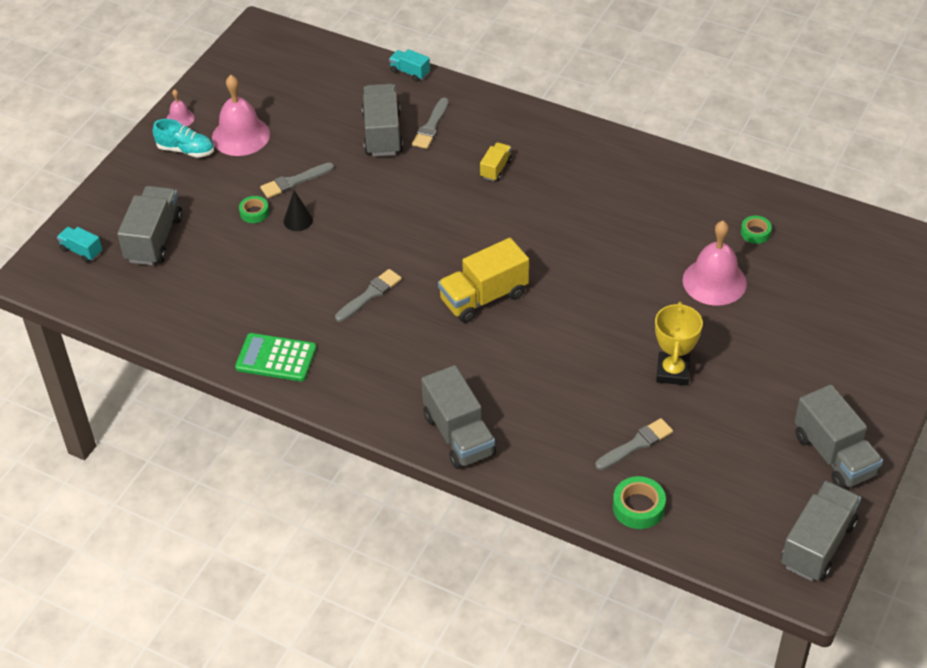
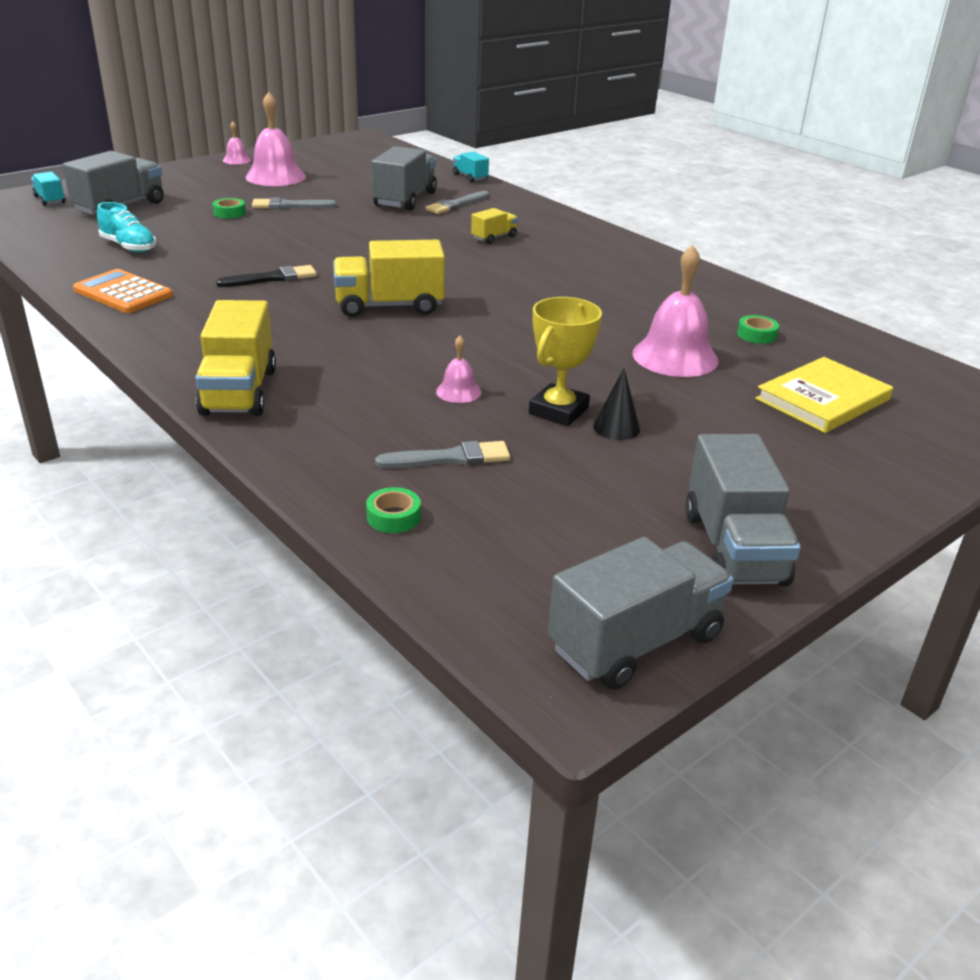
camera: 20 degrees right, 15 degrees down
turquoise shoe [152,119,214,158] -> turquoise shoe moved to [97,202,156,252]
green calculator [235,333,317,381] -> orange calculator [73,269,173,313]
black cone [283,191,313,231] -> black cone moved to [593,369,640,440]
grey brush [335,269,402,322] -> black brush [216,265,317,287]
grey truck [421,365,496,469] -> yellow truck [195,300,276,416]
green tape [613,476,666,529] -> green tape [366,487,421,533], size x0.66
none -> pink bell [436,336,481,403]
none -> yellow book [756,357,893,433]

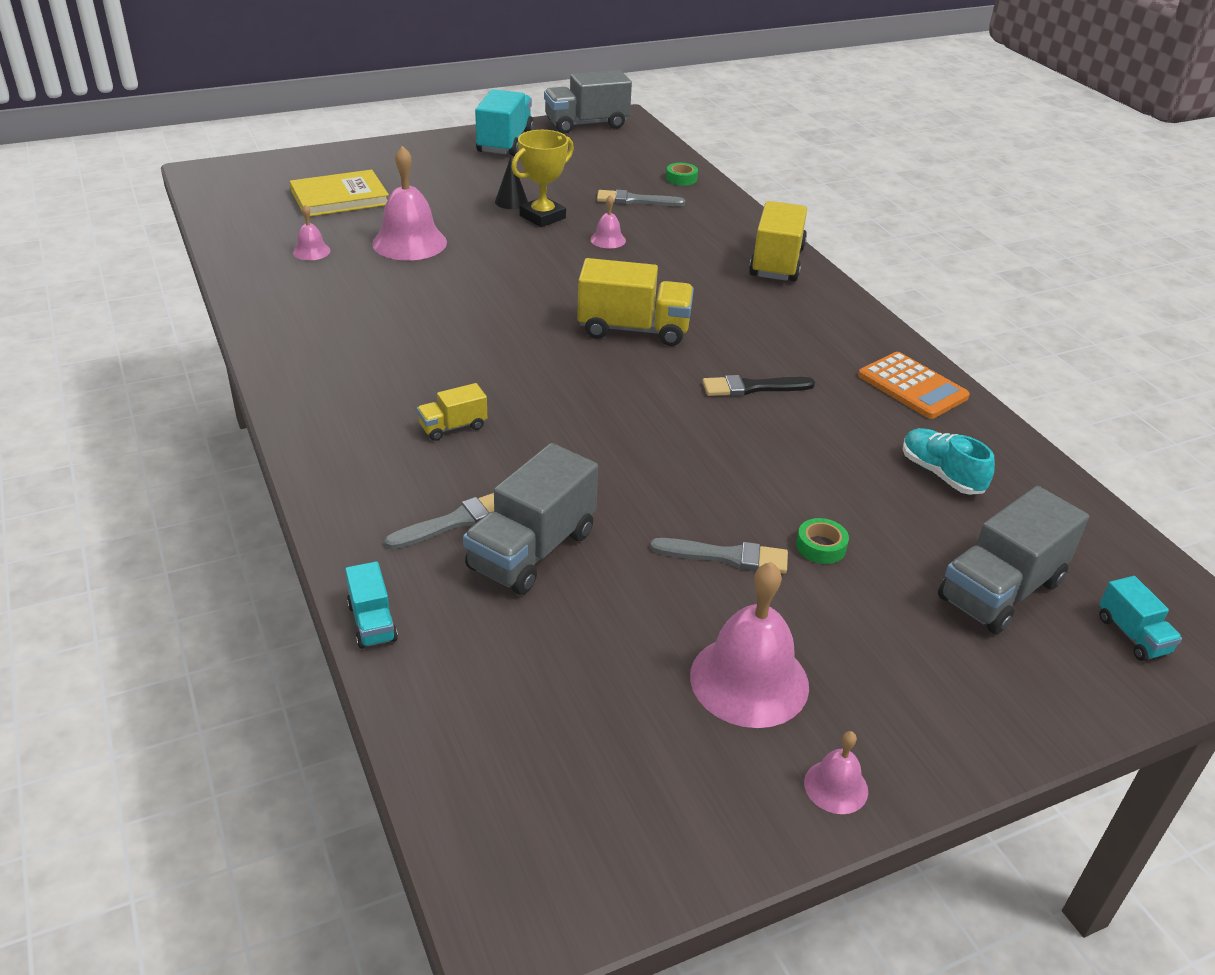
camera: 165 degrees left, 5 degrees up
grey truck [685,434,801,587] -> turquoise truck [475,89,534,156]
green tape [737,315,779,344] -> pink bell [293,205,331,260]

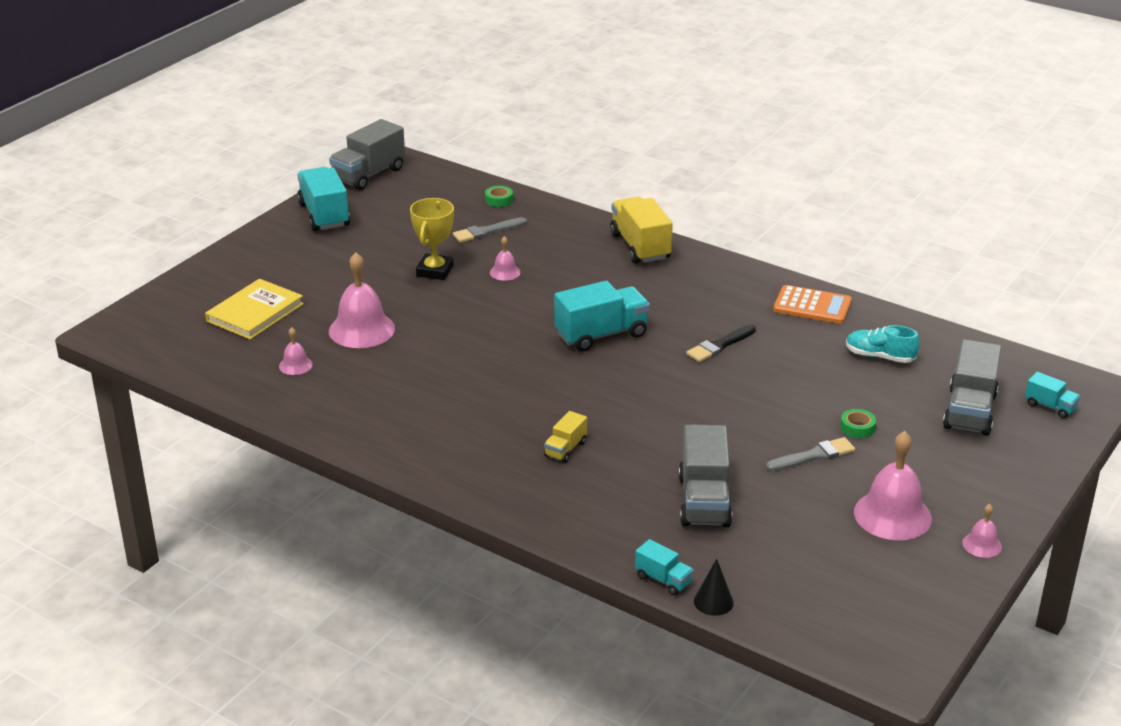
camera: 30 degrees left, 5 degrees down
grey brush [384,493,494,549] -> none
black cone [495,157,528,209] -> black cone moved to [694,559,734,616]
yellow truck [577,258,694,346] -> turquoise truck [554,281,650,352]

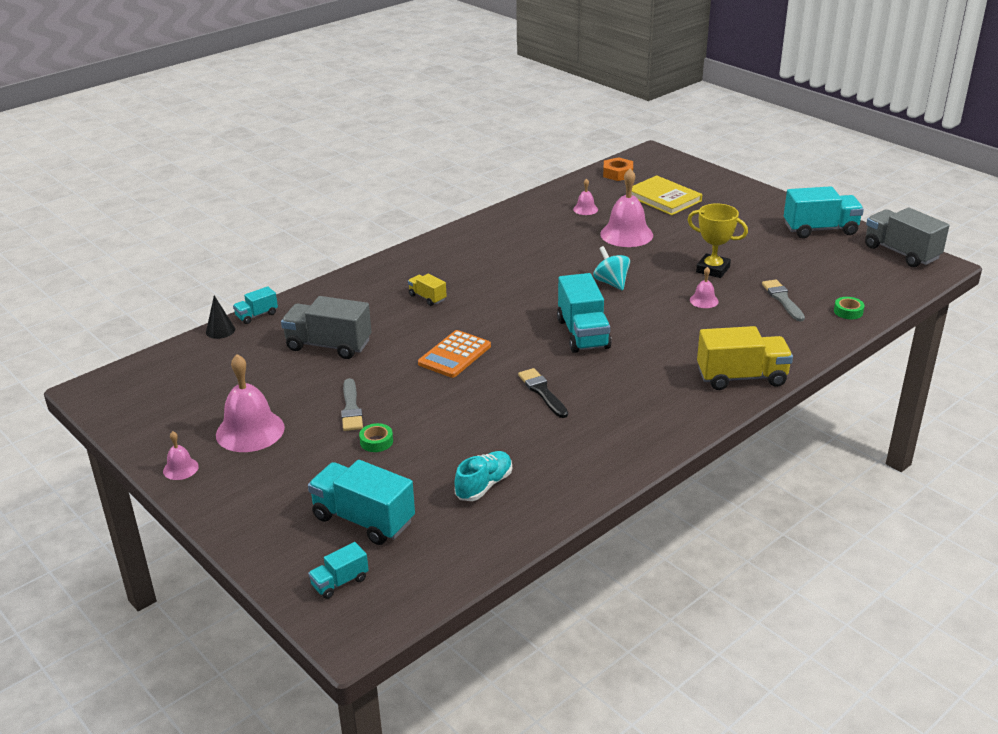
camera: 105 degrees right, 0 degrees up
orange calculator [773,285,852,324] -> orange calculator moved to [418,330,491,378]
grey truck [943,339,1001,436] -> turquoise truck [308,460,415,545]
none -> turquoise spinning top [593,246,630,291]
none -> orange nut [603,157,633,181]

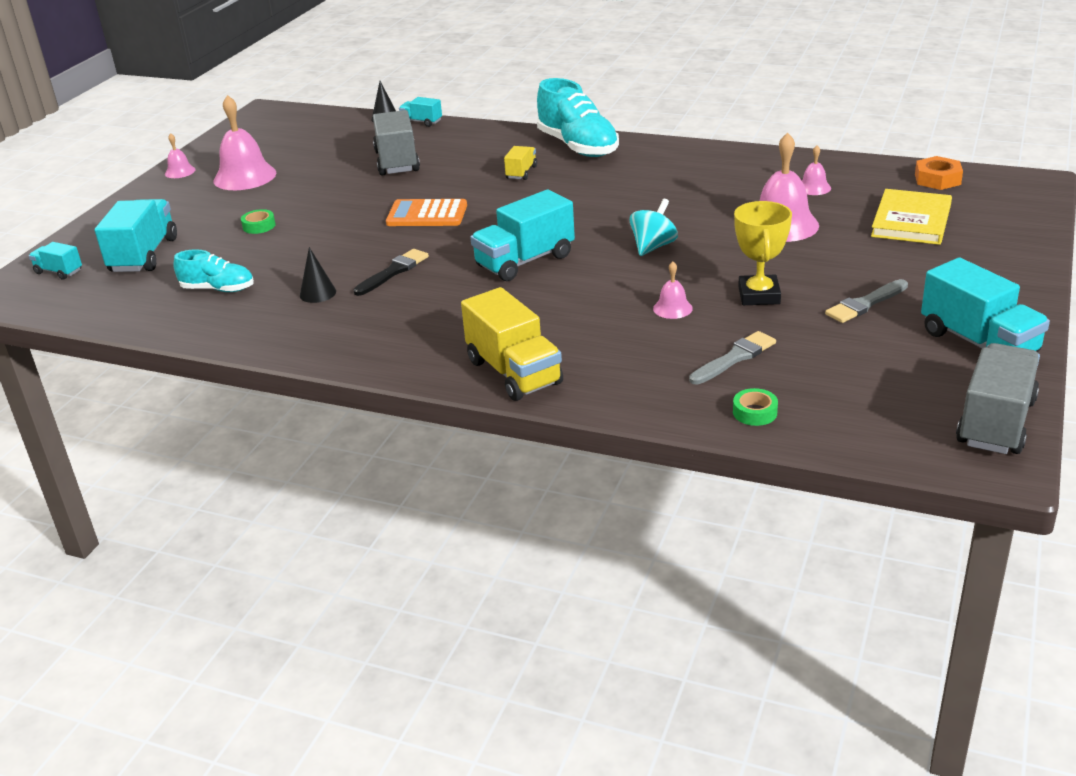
camera: 65 degrees right, 0 degrees up
grey brush [341,378,363,431] -> grey brush moved to [825,279,908,323]
none -> black cone [300,247,336,303]
none -> turquoise shoe [537,78,619,157]

